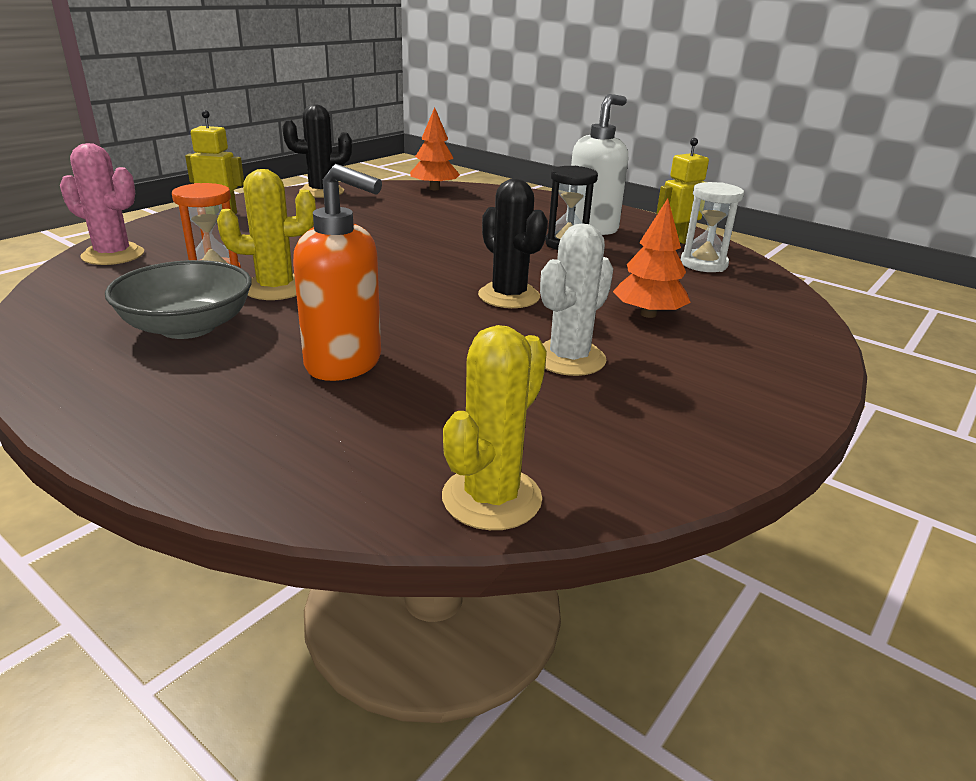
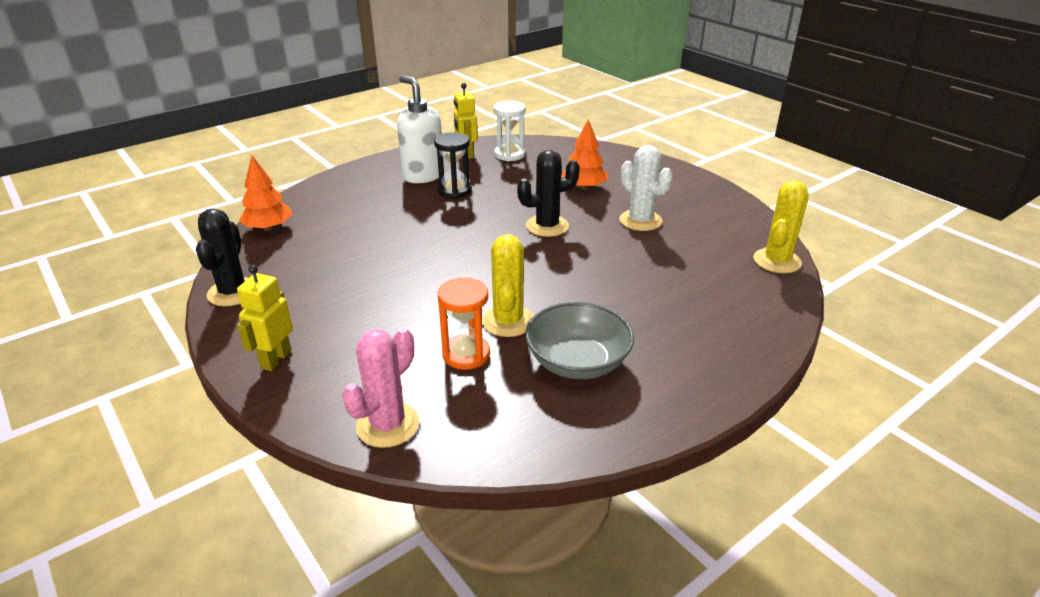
camera: 75 degrees left, 5 degrees up
orange soap dispenser [293,164,382,381] -> none
yellow cactus [442,325,547,530] -> yellow cactus turned 75 degrees clockwise [753,181,809,273]

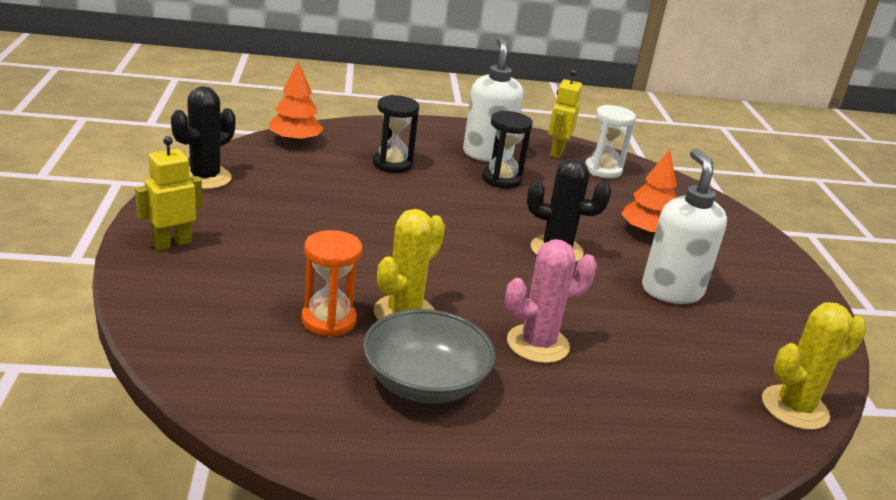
camera: 30 degrees right, 5 degrees down
pink cactus [342,328,419,448] -> pink cactus moved to [505,239,597,363]
white cactus [619,145,673,231] -> white soap dispenser [642,149,727,304]
none -> black hourglass [373,95,419,173]

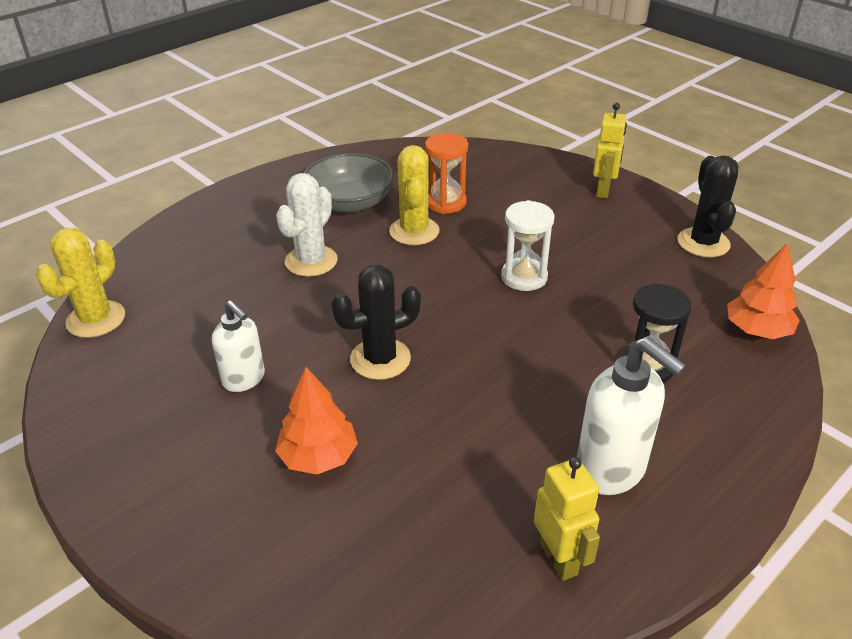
camera: 145 degrees right, 10 degrees up
black hourglass [482,111,532,188] -> none
pink cactus [505,239,597,363] -> white cactus [276,173,338,277]
white hourglass [585,105,636,178] -> white hourglass moved to [501,200,555,291]
white soap dispenser [642,149,727,304] -> white soap dispenser [212,300,265,392], size x0.64

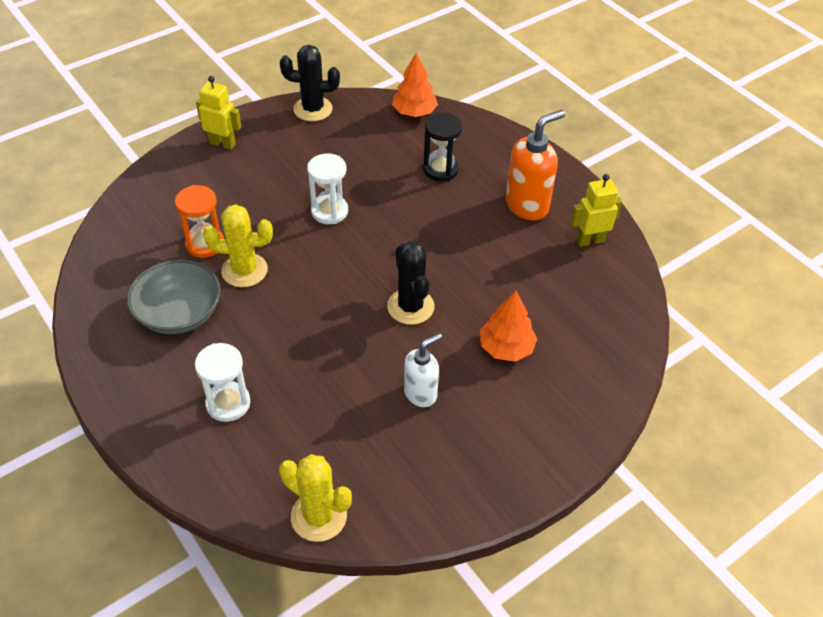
camera: 85 degrees left, 10 degrees up
white cactus [276,173,338,277] -> none
white soap dispenser [577,337,686,495] -> orange soap dispenser [506,110,565,220]
none -> white hourglass [195,343,250,422]

